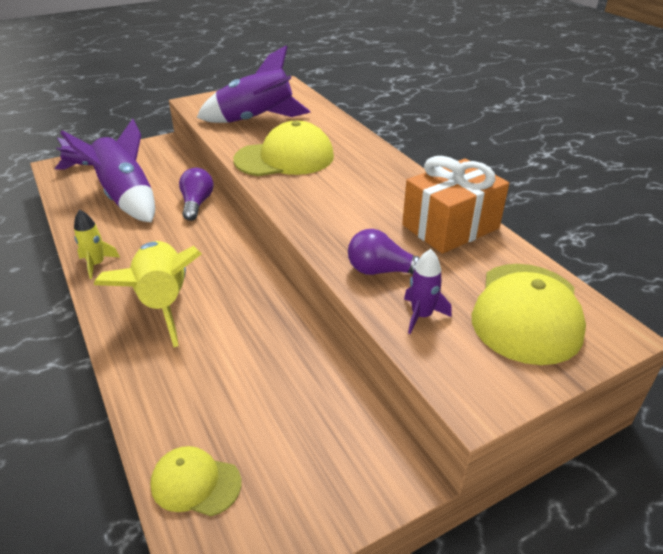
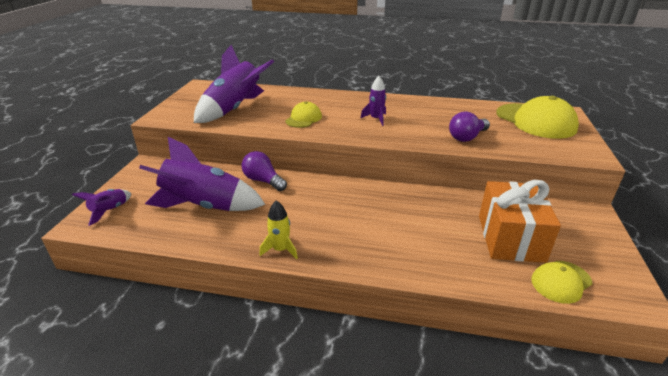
camera: 50 degrees left, 5 degrees down
yellow rocket [94,241,202,347] -> none
yellow cap [233,121,334,176] -> yellow cap [285,101,322,128], size x0.55
orange gift [402,156,509,254] -> orange gift moved to [479,180,561,263]
purple rocket [404,249,451,334] -> purple rocket moved to [361,76,386,126]

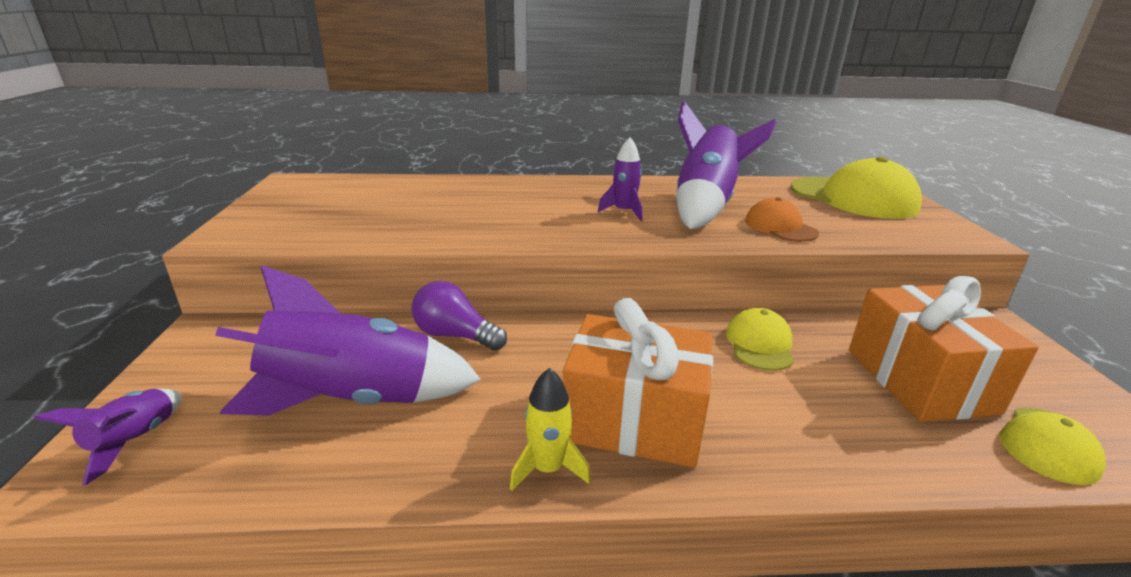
camera: 15 degrees left, 5 degrees down
purple rocket [194,45,274,123] -> purple rocket moved to [676,101,777,229]
yellow cap [285,101,322,128] -> yellow cap moved to [726,308,794,371]
purple light bulb [449,112,490,142] -> orange cap [745,197,819,242]
none -> orange gift [563,298,713,468]

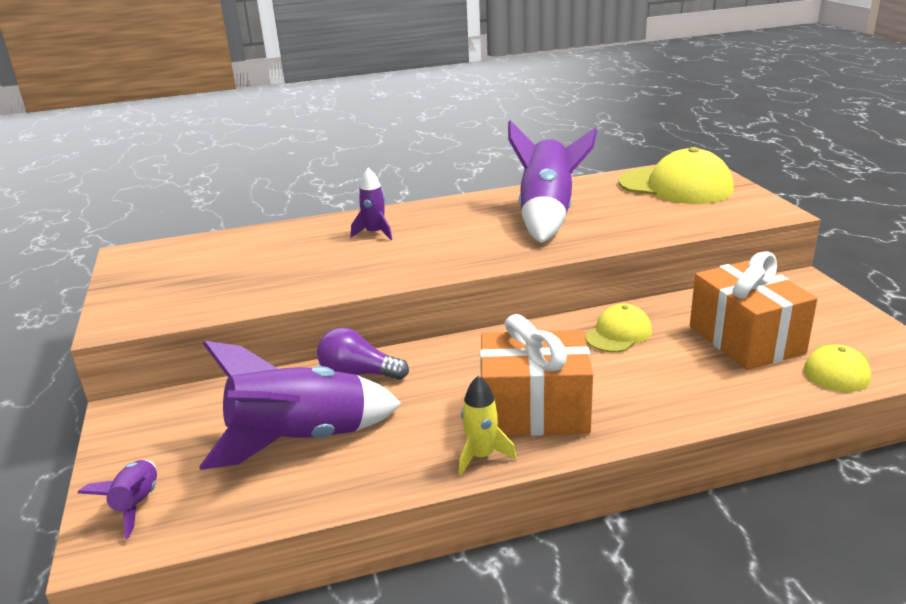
camera: 10 degrees left, 0 degrees up
purple rocket [598,137,642,221] -> purple rocket moved to [351,168,392,240]
yellow cap [726,308,794,371] -> yellow cap turned 45 degrees clockwise [585,304,652,352]
orange cap [745,197,819,242] -> none

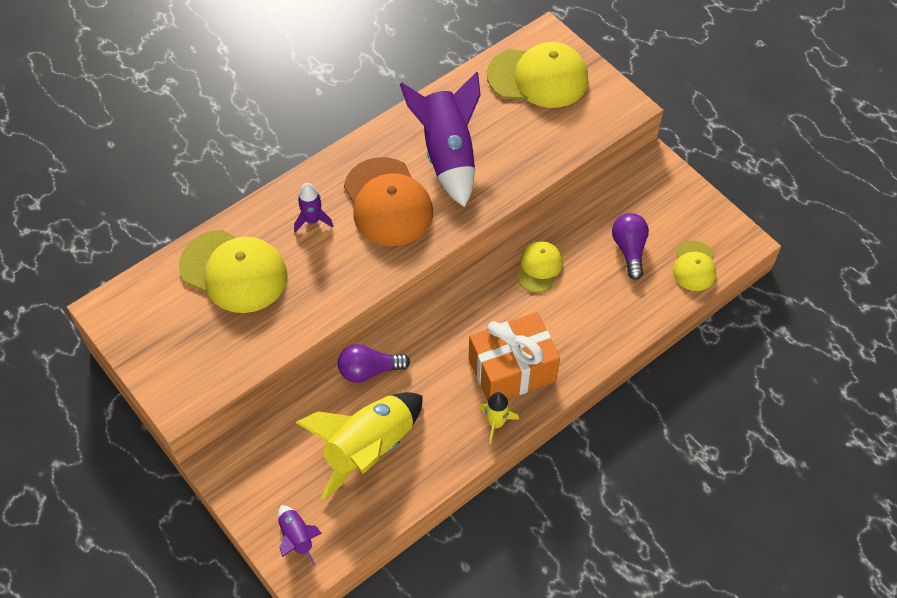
camera: 25 degrees left, 30 degrees up
purple rocket [199,341,402,470] -> yellow rocket [295,392,423,500]
orange gift [690,251,817,370] -> purple light bulb [612,213,649,280]
none -> yellow cap [179,230,288,313]
none -> orange cap [344,157,433,246]

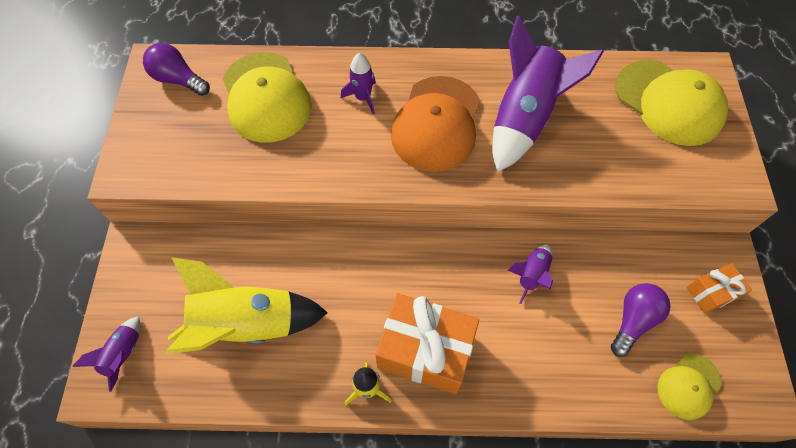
camera: 40 degrees right, 5 degrees up
purple light bulb [338,344,410,383] -> purple light bulb moved to [143,43,210,96]
yellow cap [517,241,563,293] -> purple rocket [507,245,553,304]
none -> orange gift [686,263,752,314]

